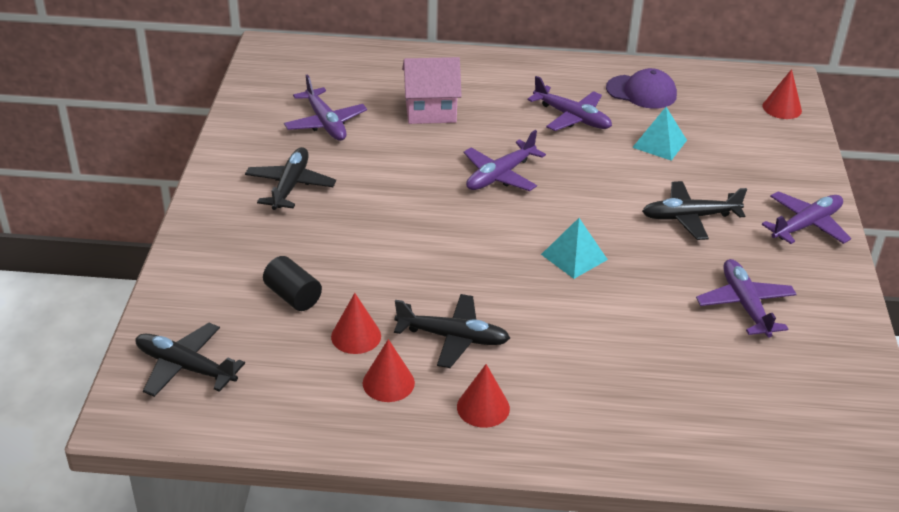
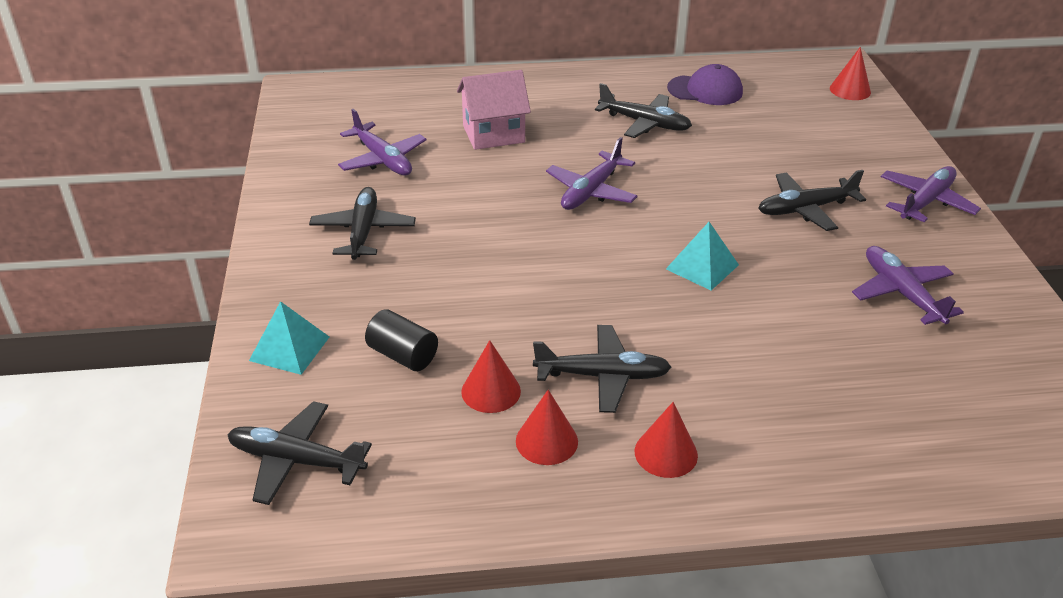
camera: 10 degrees left, 0 degrees up
purple plane [527,76,612,131] -> black plane [595,83,692,138]
turquoise pyramid [632,107,687,161] -> turquoise pyramid moved to [249,301,329,375]

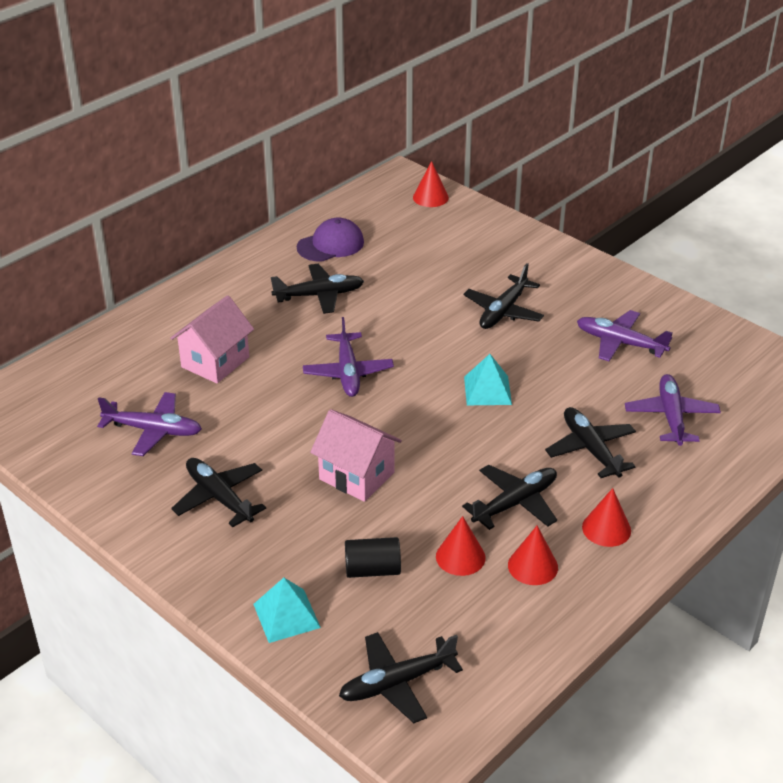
camera: 40 degrees left, 0 degrees up
purple plane [881,166,981,222] -> purple plane moved to [625,374,721,446]
none -> pink house [310,409,402,502]
none -> black plane [545,407,636,478]

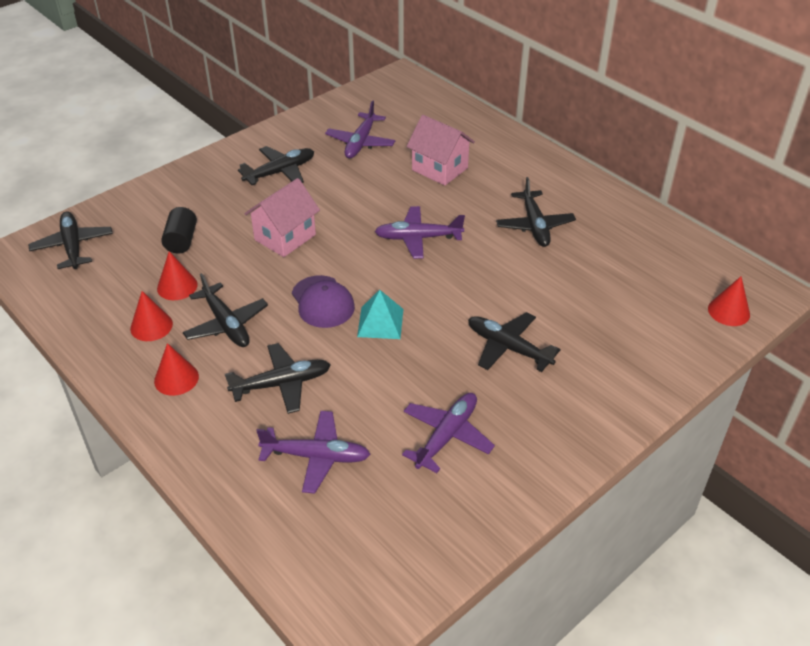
camera: 95 degrees right, 5 degrees up
turquoise pyramid [253,578,321,643] -> none
purple cap [297,217,364,262] -> purple cap moved to [292,275,355,328]

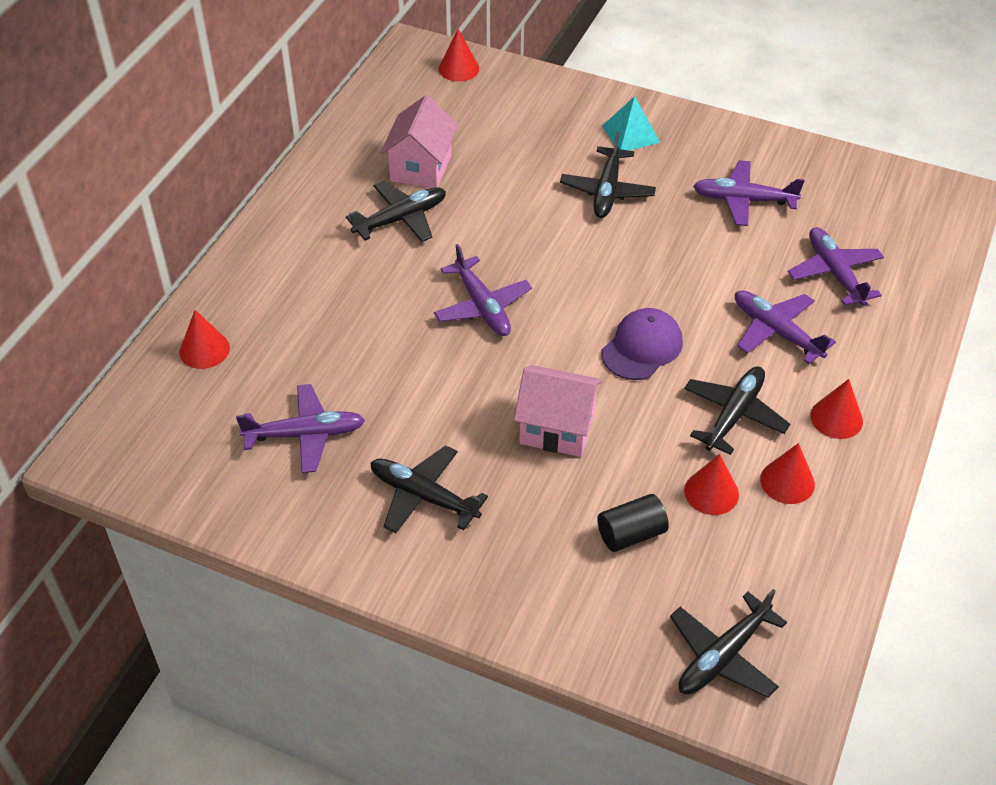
camera: 115 degrees left, 5 degrees up
black plane [225,343,330,414] -> purple plane [735,290,836,364]
turquoise pyramid [357,290,403,339] -> turquoise pyramid moved to [602,96,661,151]
pink house [406,115,475,186] -> pink house moved to [380,95,458,188]
none -> red cone [180,310,230,369]

